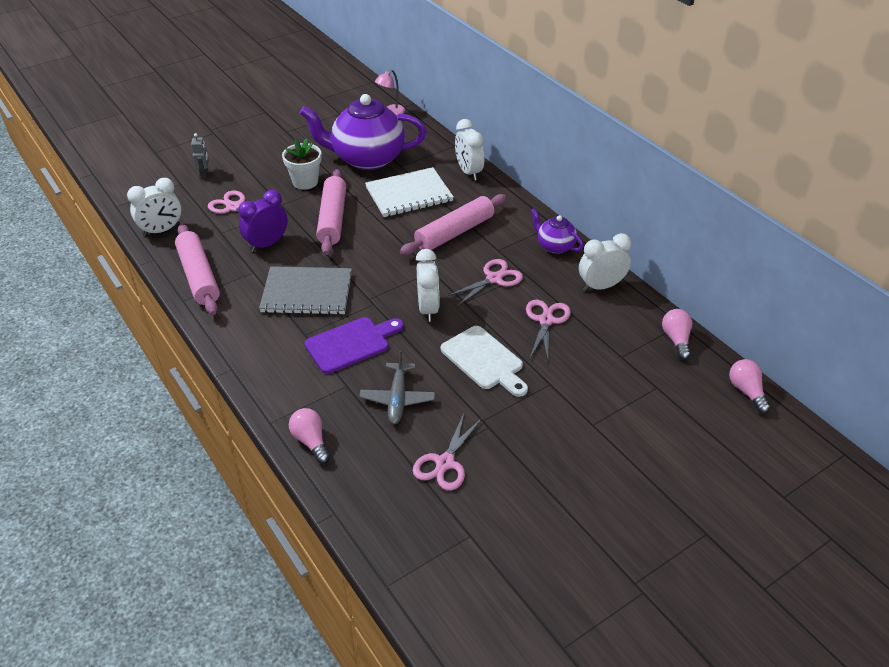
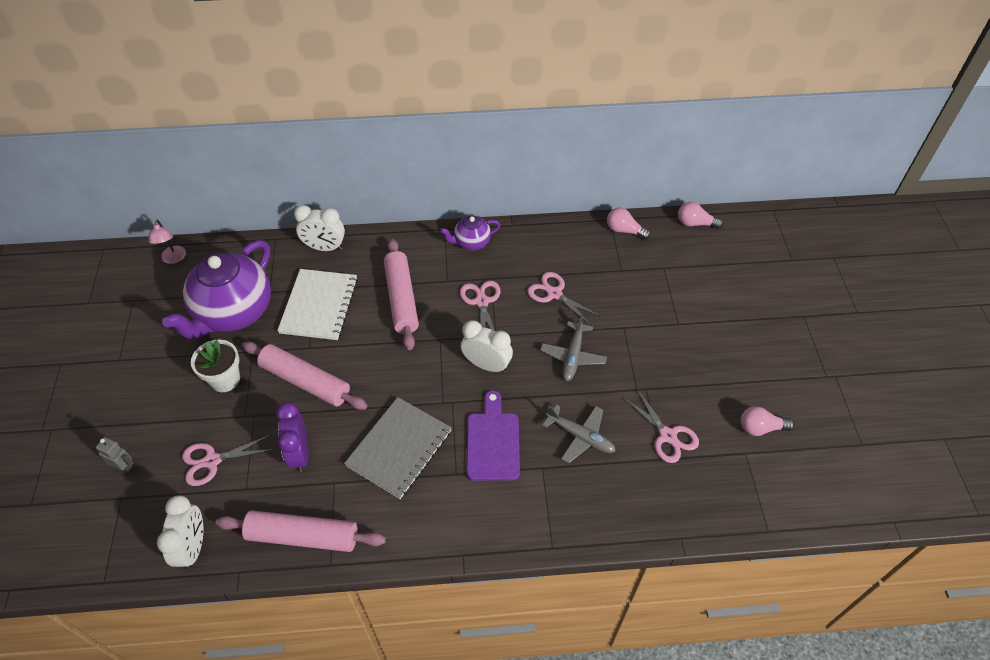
camera: 60 degrees left, 10 degrees up
pink light bulb [289,408,330,464] -> pink light bulb moved to [741,406,795,436]
white cutting board [441,326,528,397] -> grey plane [540,314,607,381]
white clock [579,233,632,291] -> none

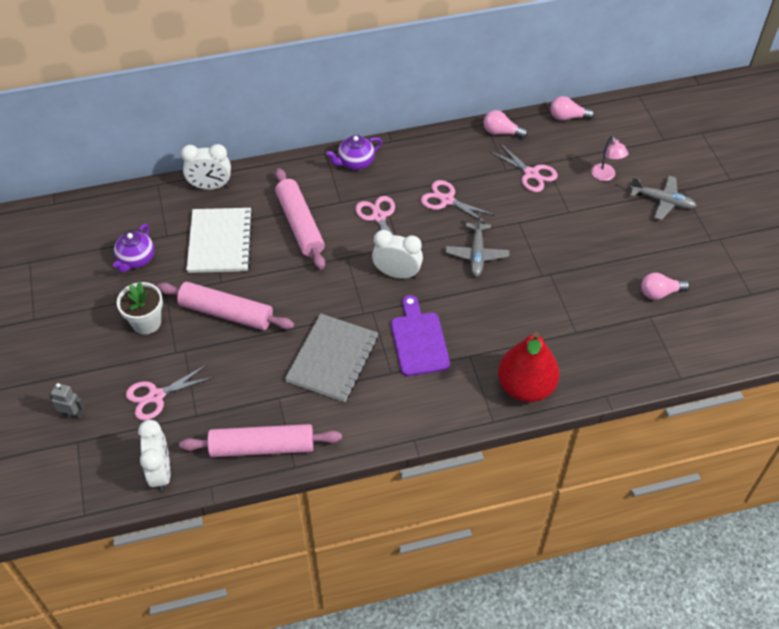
camera: 10 degrees left, 0 degrees up
pink lamp [148,220,186,264] -> pink lamp moved to [592,136,628,181]
purple teapot [162,240,271,339] -> purple teapot [113,224,155,273], size x0.48
purple clock [276,402,309,473] -> none
grey plane [542,404,616,463] -> grey plane moved to [630,176,697,220]
pink scissors [623,388,699,463] -> pink scissors moved to [489,143,558,192]
none -> red pear [498,332,560,402]

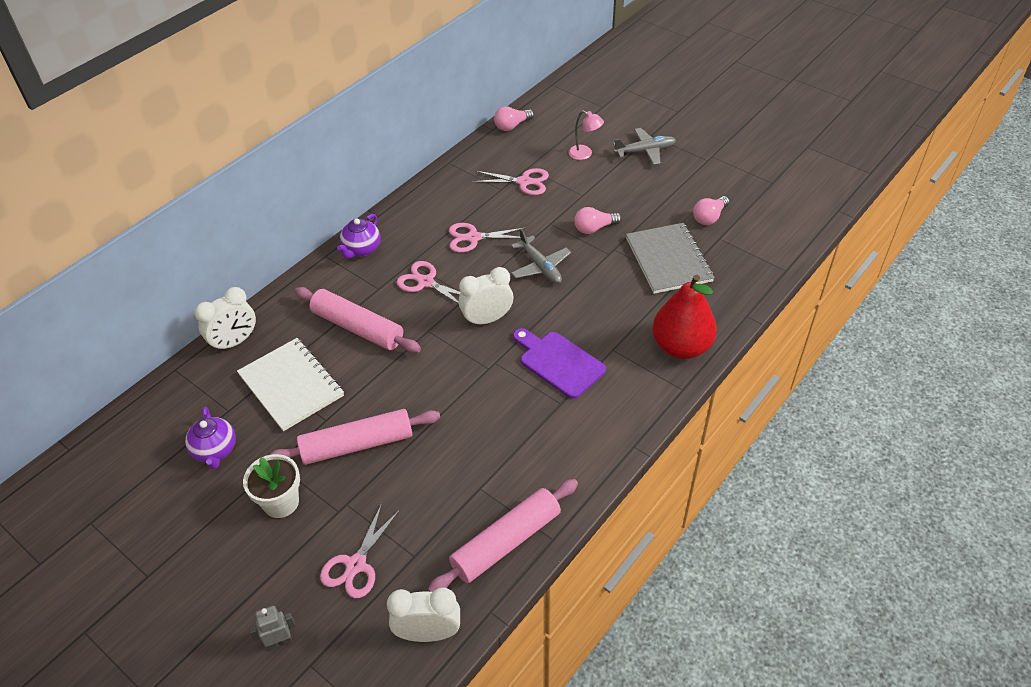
camera: 35 degrees left, 5 degrees down
white clock [138,420,170,492] -> white clock turned 45 degrees counterclockwise [387,587,460,642]
grey notebook [285,313,378,402] -> grey notebook moved to [626,223,715,294]
pink light bulb [483,110,528,139] -> pink light bulb moved to [574,207,622,234]

